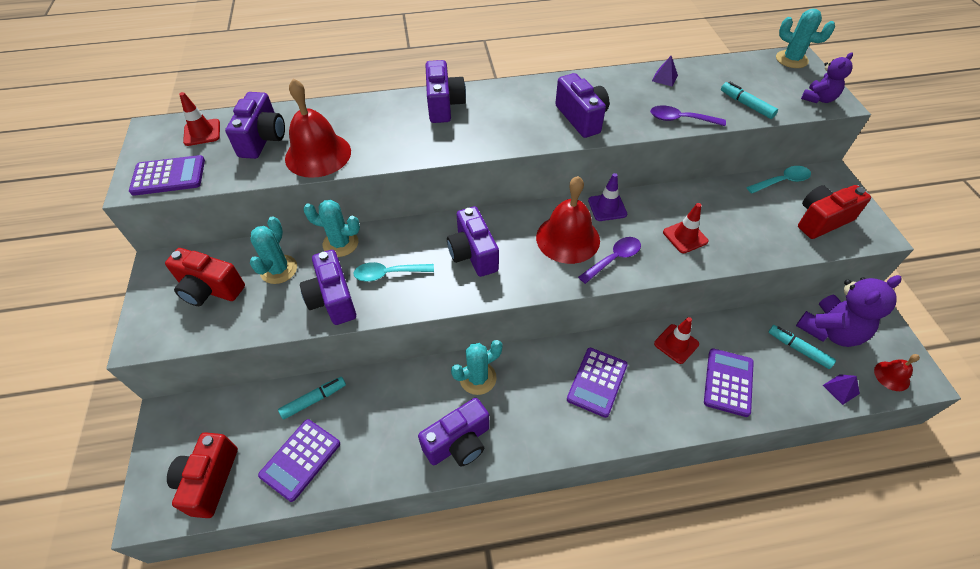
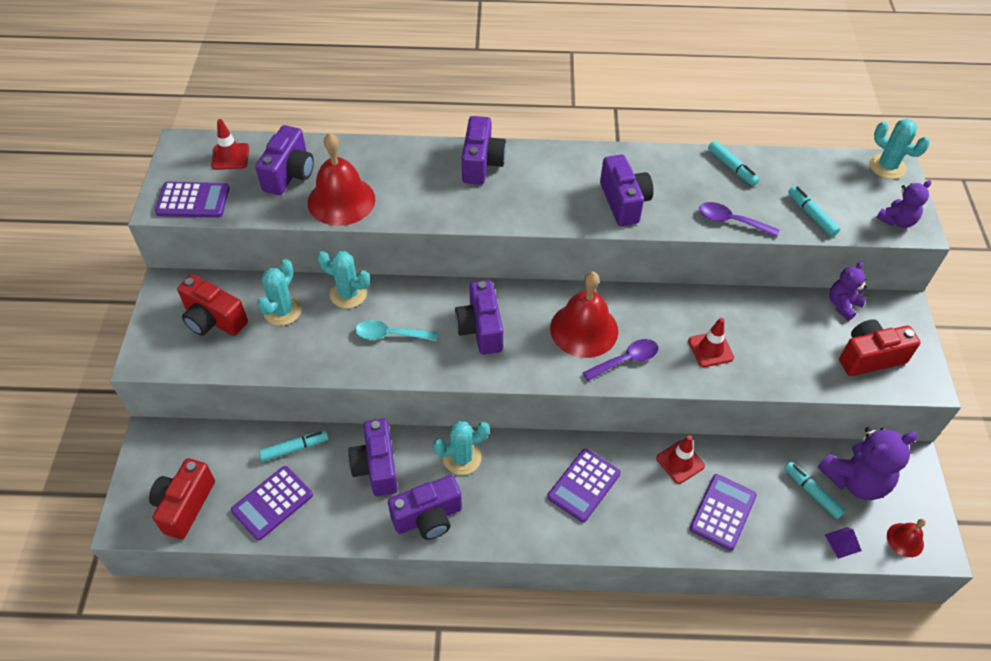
camera: 10 degrees right, 0 degrees up
purple camera [300,250,356,325] -> purple camera moved to [348,419,398,496]
purple traffic cone [588,173,627,221] -> none
purple pyramid [652,56,678,86] -> turquoise marker [708,141,760,186]
turquoise spoon [747,166,811,194] -> purple teddy bear [829,261,867,321]

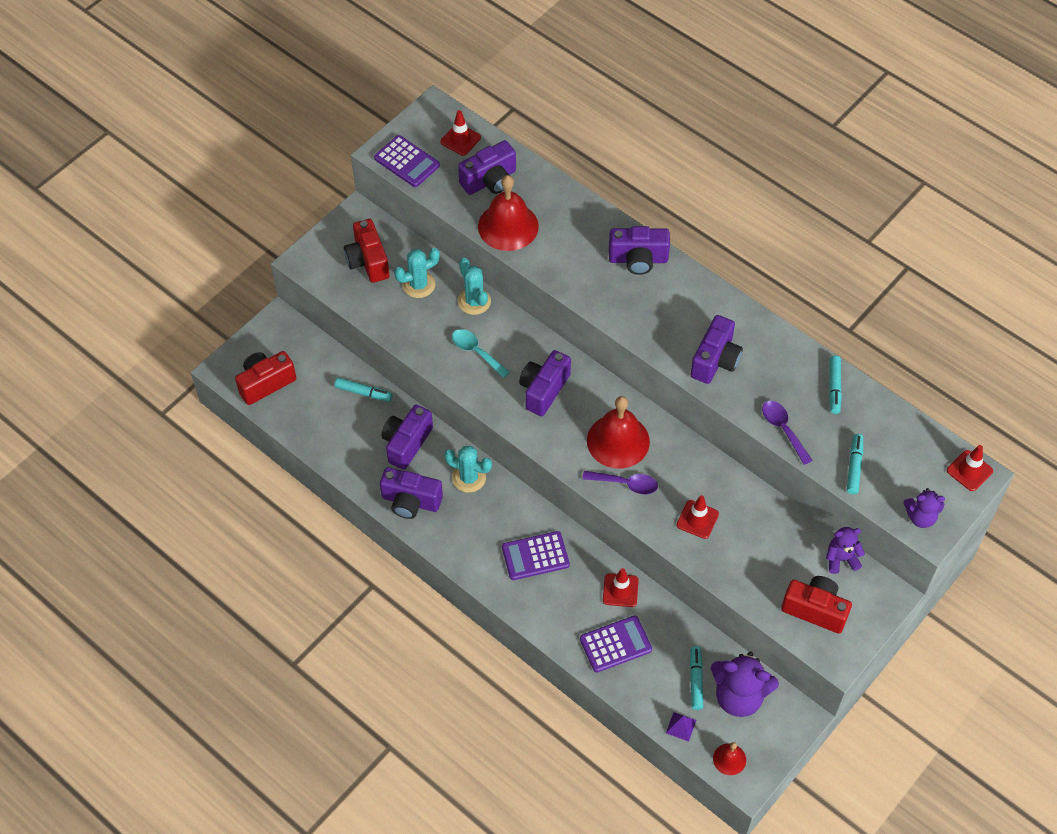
camera: 40 degrees right, 5 degrees up
purple calculator [231,466,313,540] -> none
purple camera [462,116,507,185] -> purple camera turned 45 degrees clockwise [609,226,670,275]
turquoise cactus [869,119,930,179] -> red traffic cone [947,445,993,491]

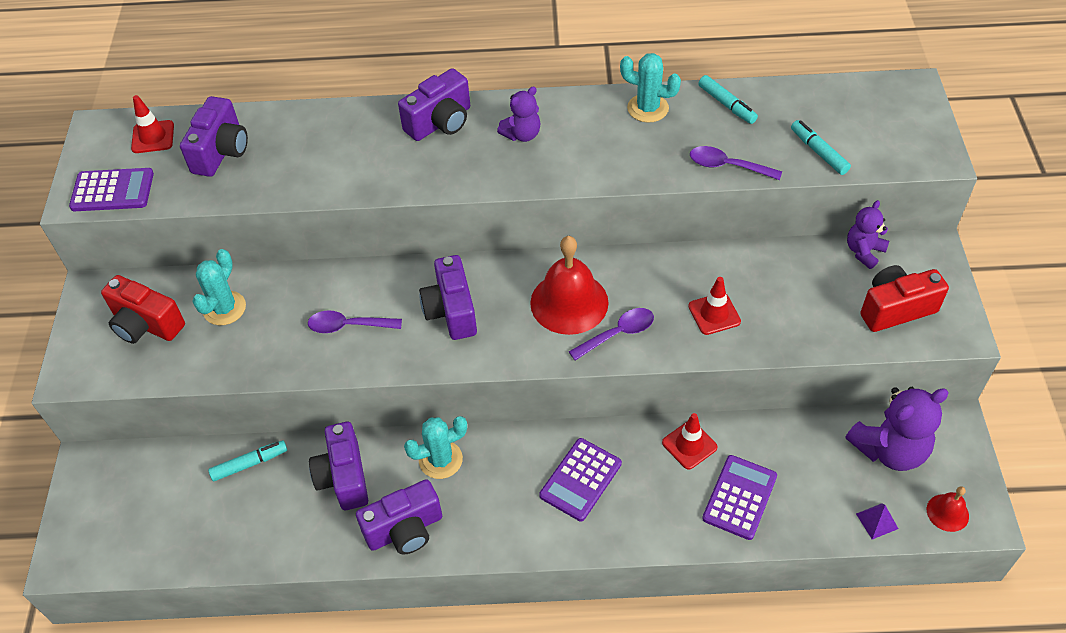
camera: 40 degrees left, 5 degrees down
red camera [235,351,296,405] -> none
turquoise spoon [452,329,510,378] -> purple spoon [308,310,402,333]
turquoise cactus [458,258,491,315] -> turquoise cactus moved to [620,53,681,123]
red bell [478,175,539,251] -> none
purple camera [690,315,743,384] -> none
turquoise marker [690,646,703,710] -> none
purple teddy bear [904,488,945,528] -> purple teddy bear moved to [497,86,541,142]
red traffic cone [947,445,993,491] -> none

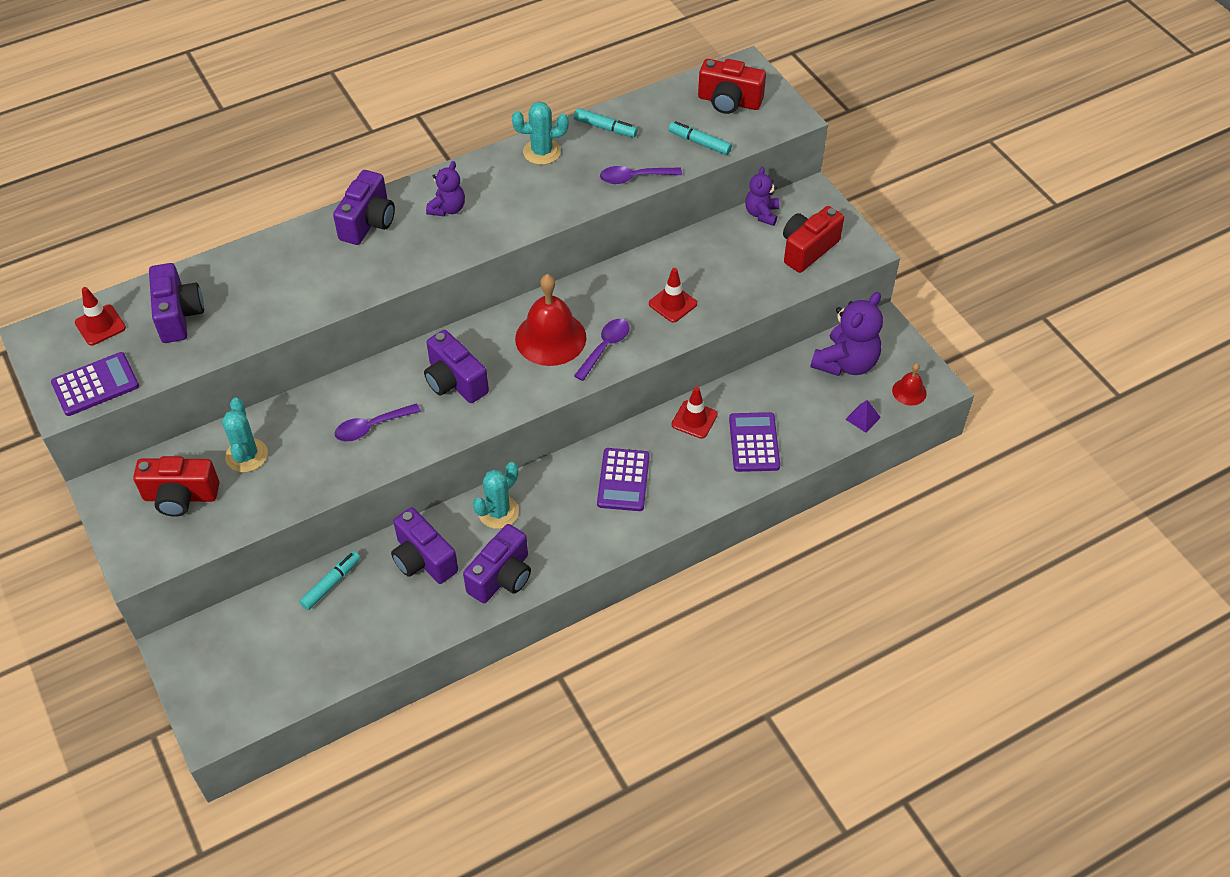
camera: 30 degrees left, 0 degrees up
none -> red camera [698,59,766,114]

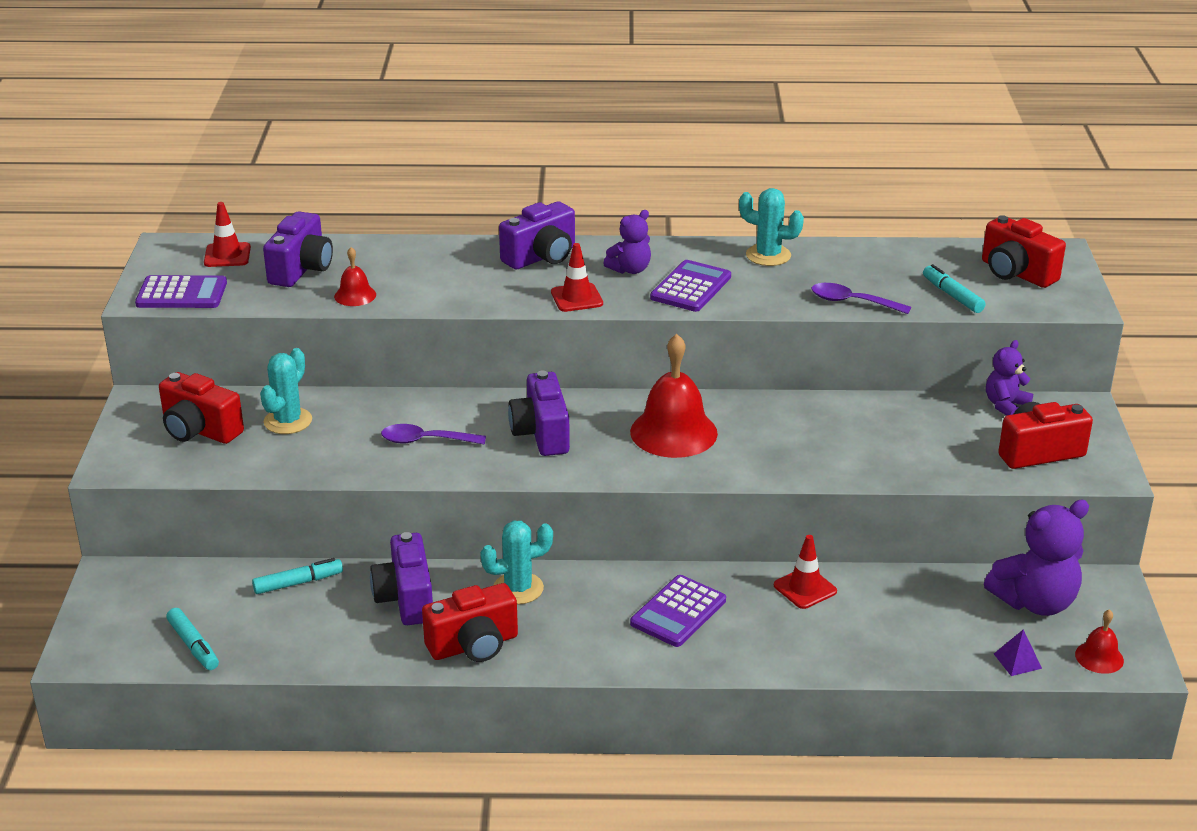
camera: 30 degrees right, 20 degrees down
purple camera [463,524,531,603] -> red camera [422,583,518,662]
turquoise marker [574,108,638,137] -> turquoise marker moved to [166,608,219,670]
purple spoon [574,319,630,381] -> none
red traffic cone [649,268,697,323] -> red traffic cone moved to [551,243,603,312]
purple calculator [729,412,780,472] -> purple calculator moved to [650,260,731,312]
none -> red bell [334,247,376,306]

